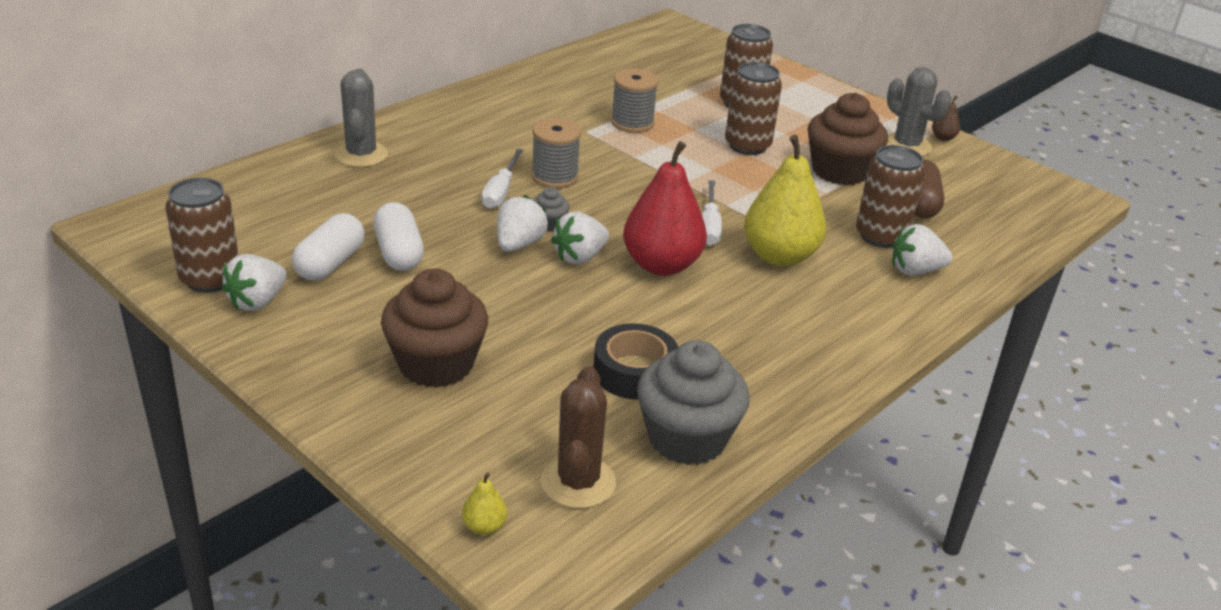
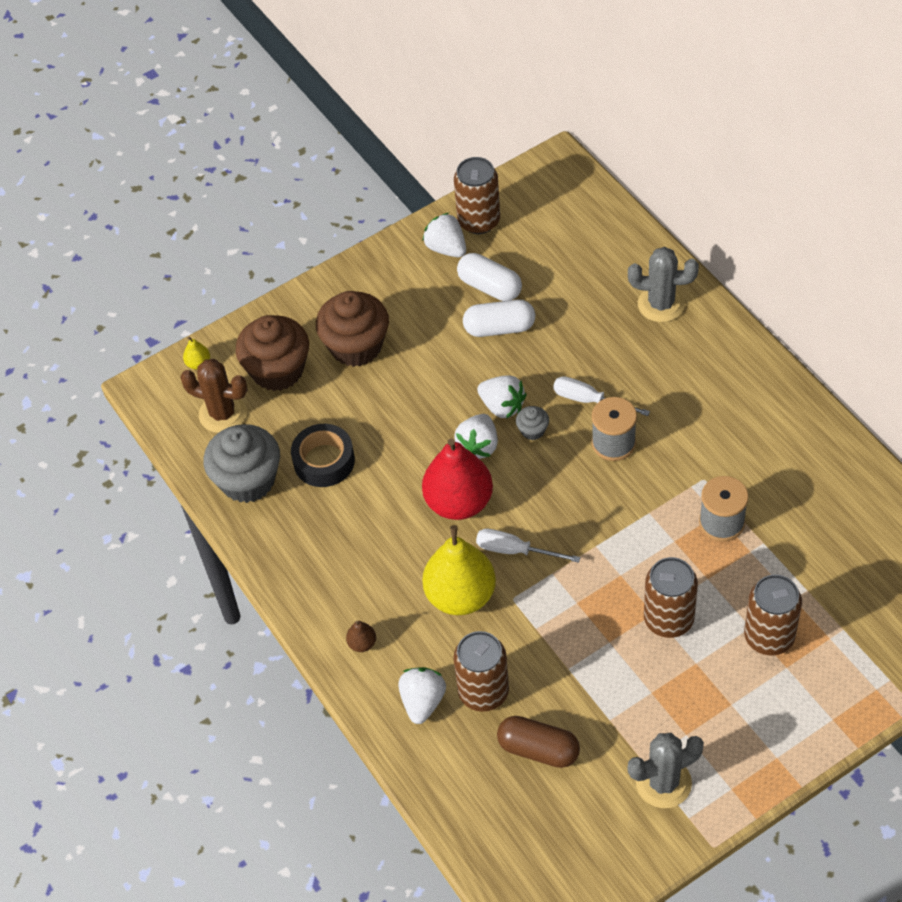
camera: 110 degrees right, 20 degrees up
white strawberry [551,212,609,264] -> white strawberry turned 135 degrees counterclockwise [454,414,498,459]
brown cupcake [808,93,888,185] -> brown cupcake moved to [235,315,309,391]
brown pear [932,96,960,141] -> brown pear moved to [346,621,376,652]

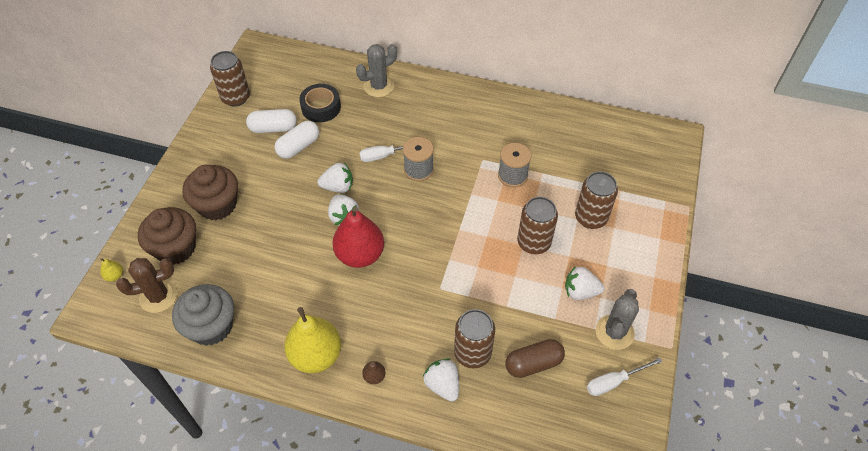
camera: 45 degrees left, 0 degrees up
black tape [291,424,355,487] -> black tape moved to [299,84,341,122]
yellow pear [422,525,496,615] -> yellow pear moved to [284,307,341,373]
white strawberry [423,213,466,257] -> white strawberry moved to [565,266,605,300]
white screwdriver [476,529,581,563] -> white screwdriver moved to [587,358,662,396]
grey cupcake [516,406,549,440] -> none

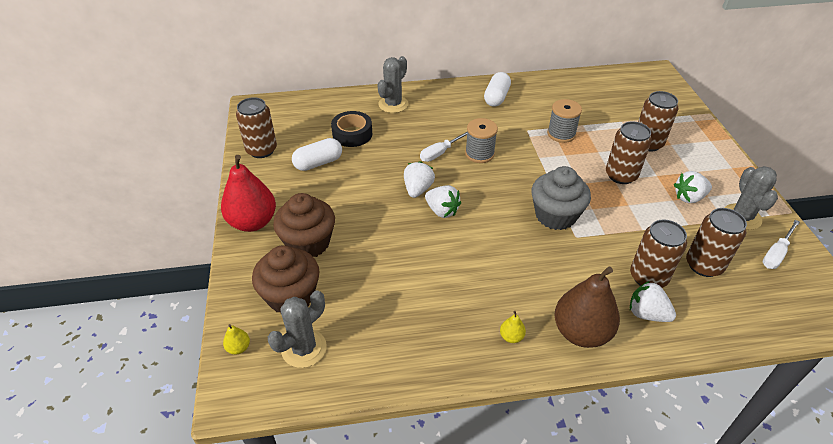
camera: 25 degrees left, 10 degrees down
brown cactus [116,258,177,313] -> grey cactus [268,291,327,368]
grey cupcake [172,284,234,346] -> grey cupcake moved to [532,166,591,230]
white capsule [274,121,319,159] -> white capsule moved to [484,72,511,107]
yellow pear [284,307,341,373] -> yellow pear [500,311,526,343], size x0.41
white strawberry [317,163,353,193] -> white strawberry turned 45 degrees counterclockwise [404,161,435,198]
red pear [332,207,384,268] -> red pear moved to [221,155,276,232]
brown pear [362,361,386,384] -> brown pear [554,267,620,348], size x2.45
brown capsule [505,339,565,378] -> brown can [686,208,747,277]

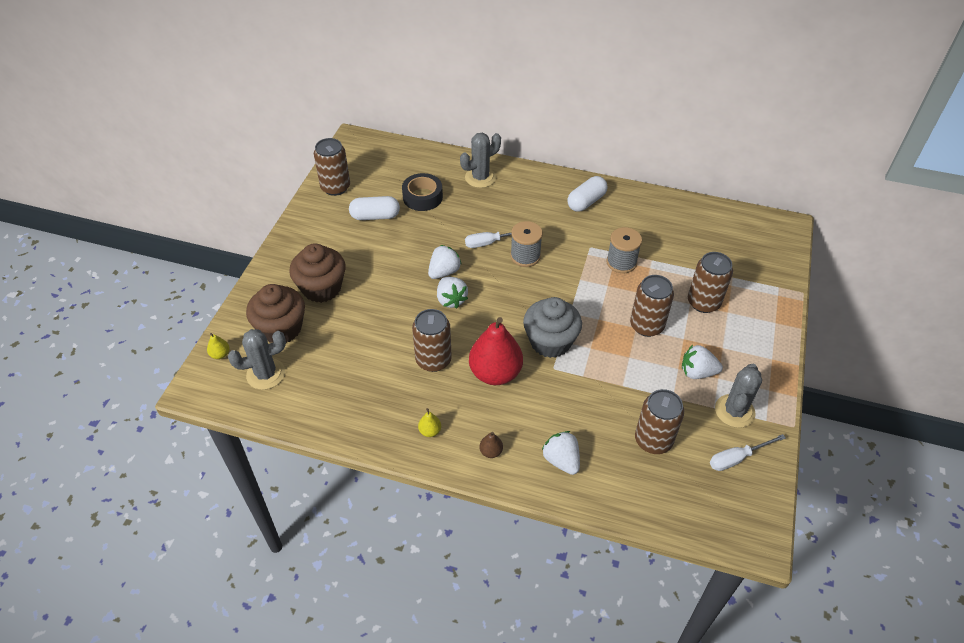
camera: 25 degrees right, 5 degrees up
red pear [221,155,276,232] -> red pear moved to [469,317,523,385]
brown pear [554,267,620,348] -> brown pear [479,432,503,458], size x0.41
brown can [630,219,687,288] -> brown can moved to [412,309,452,372]

